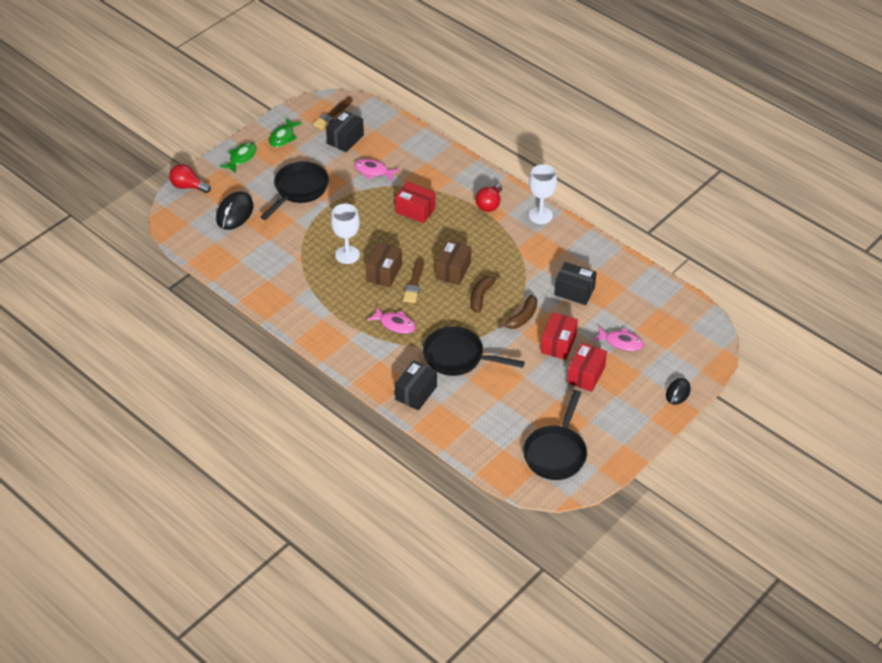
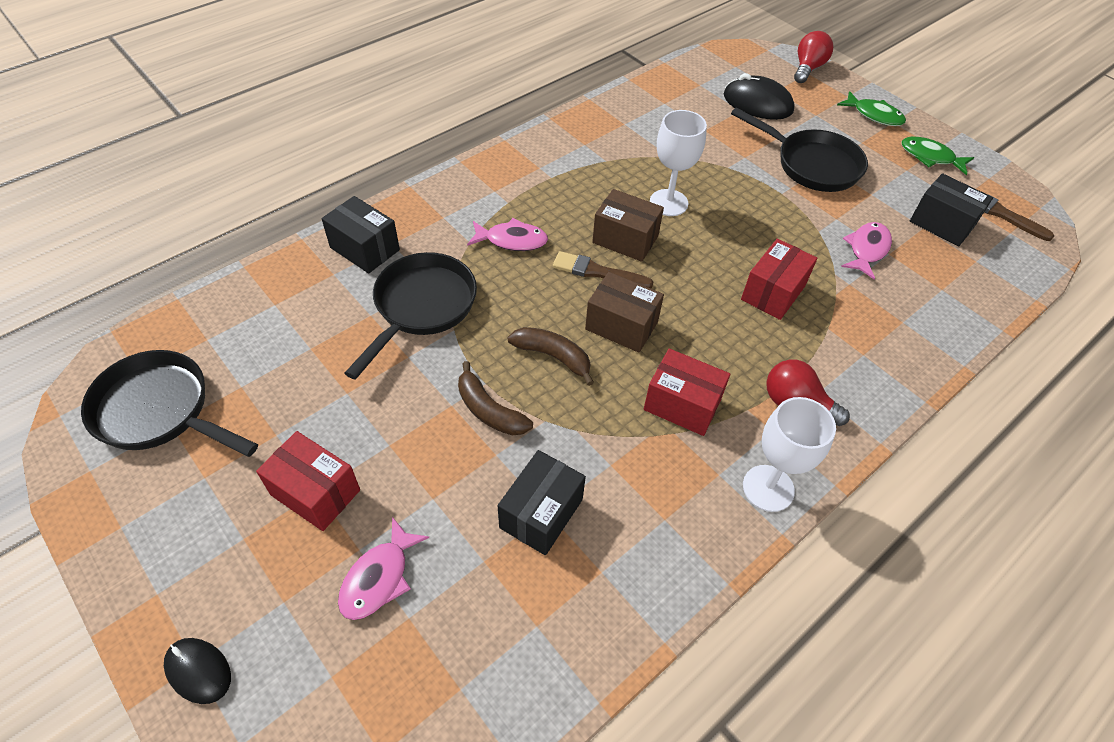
camera: 95 degrees right, 5 degrees up
pink fish [367,306,416,334] -> pink fish turned 120 degrees counterclockwise [467,218,548,251]
red box [541,313,578,360] -> red box moved to [644,348,730,436]

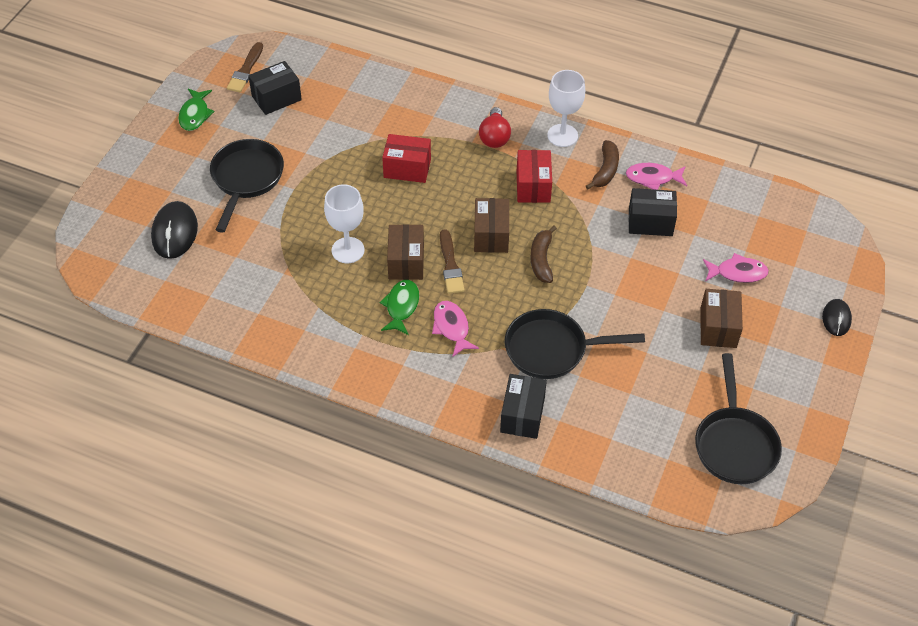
camera: 115 degrees left, 0 degrees up
red box [256,431,360,531] -> brown box [700,289,743,348]
brown banana [458,361,533,435] -> brown banana moved to [586,140,619,190]
red light bulb [794,31,833,83] -> none
green fish [837,91,906,126] -> green fish moved to [380,280,419,335]
pink fish [841,222,892,279] -> pink fish moved to [626,163,687,190]
black box [910,173,993,246] -> black box turned 45 degrees clockwise [248,61,302,115]

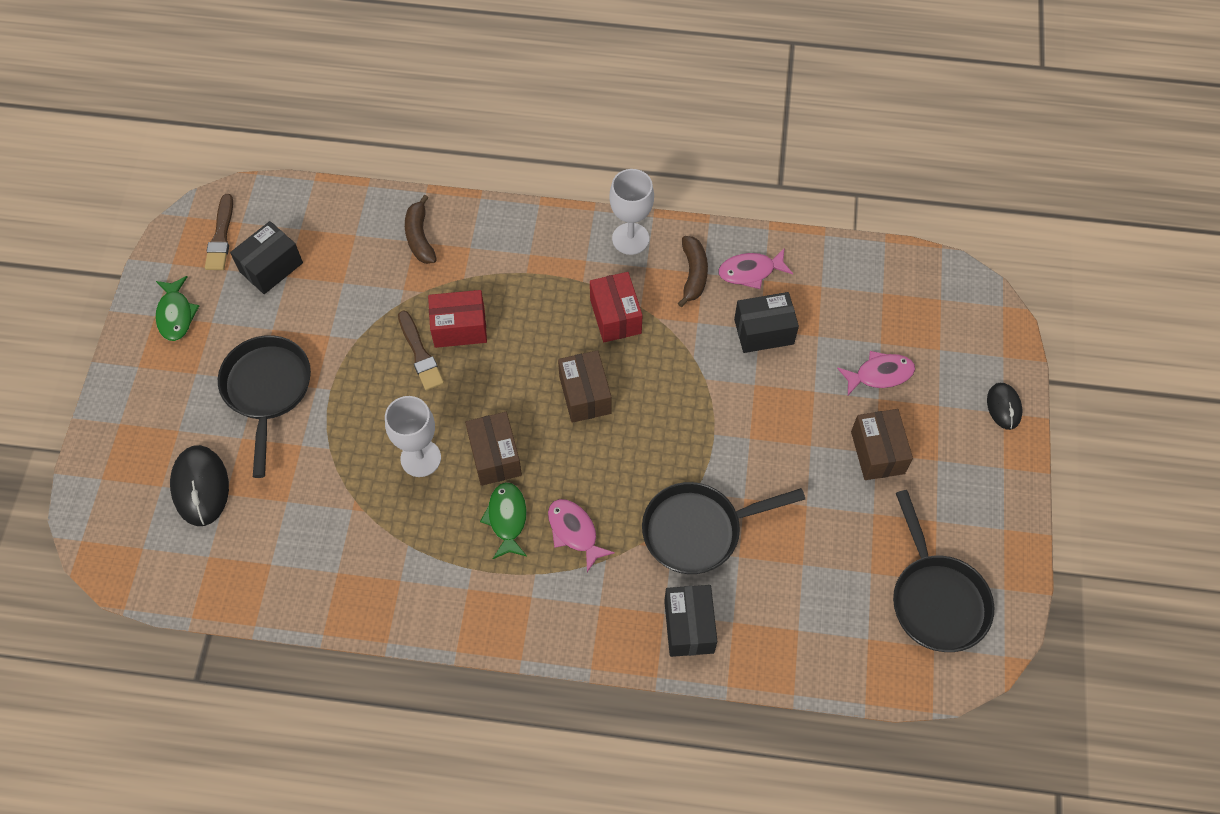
camera: 15 degrees left, 10 degrees up
brown brush [440,229,464,294] -> brown brush moved to [398,310,444,391]
red light bulb [479,107,511,148] -> none
brown banana [530,226,557,283] -> brown banana moved to [405,195,437,264]

